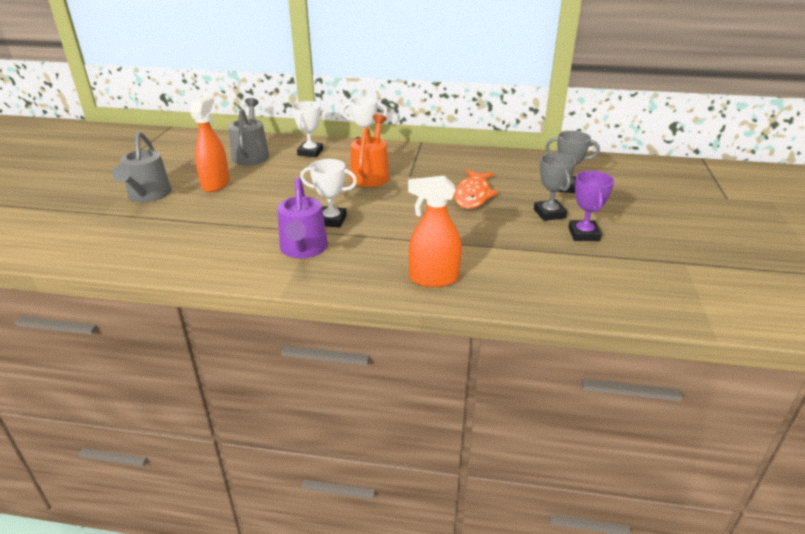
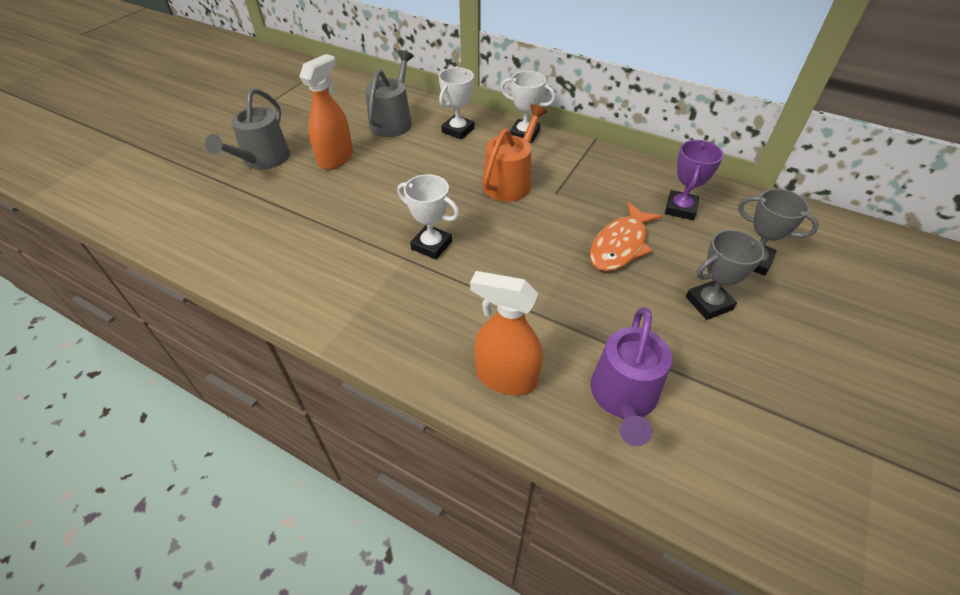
camera: 20 degrees right, 15 degrees up
purple watering can [277,177,328,258] -> purple watering can moved to [591,307,672,446]
grey trophy [534,153,576,221] -> grey trophy turned 60 degrees clockwise [686,230,765,320]
purple trophy [568,171,614,241] -> purple trophy moved to [665,140,724,220]

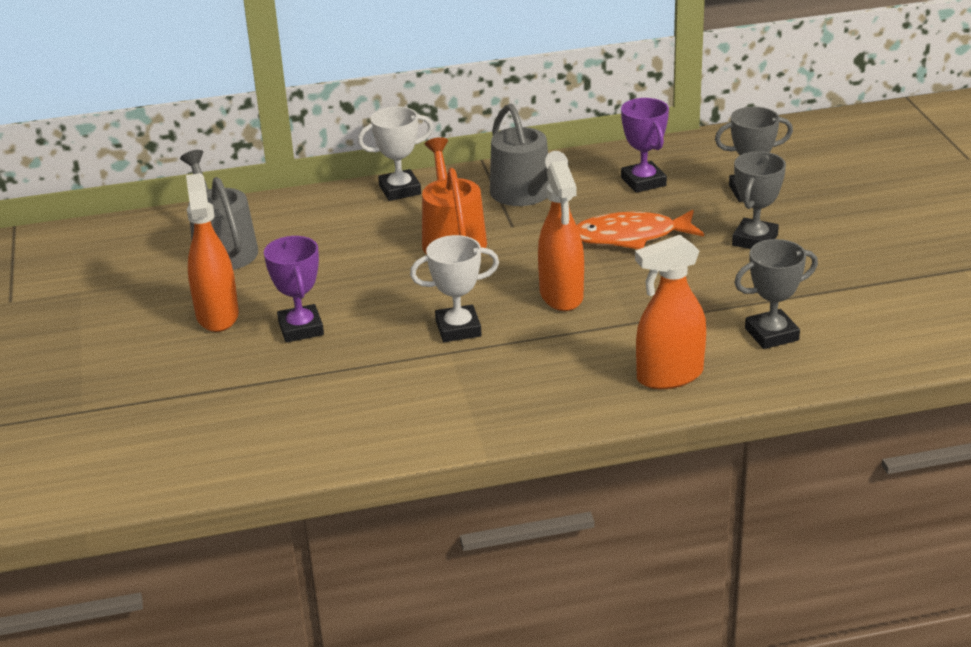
camera: 40 degrees left, 15 degrees down
grey watering can [205,88,290,170] -> grey watering can moved to [490,104,568,206]
white trophy [439,67,474,140] -> none
orange fish [590,202,662,271] -> orange fish turned 90 degrees clockwise [576,210,704,249]
purple watering can [591,307,672,446] -> grey trophy [734,239,818,349]
none -> purple trophy [264,236,324,343]
none -> orange spray bottle [538,161,584,311]

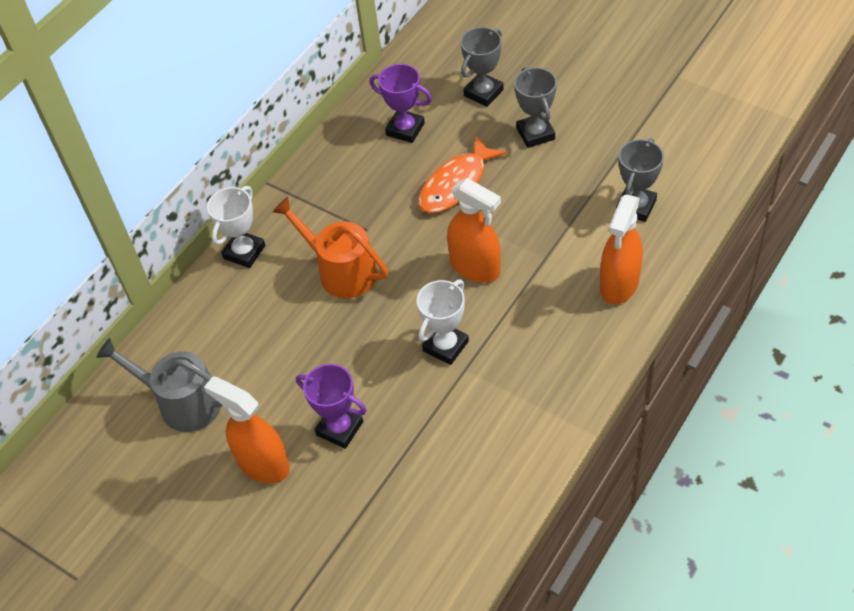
camera: 40 degrees left, 20 degrees up
grey watering can [490,104,568,206] -> none

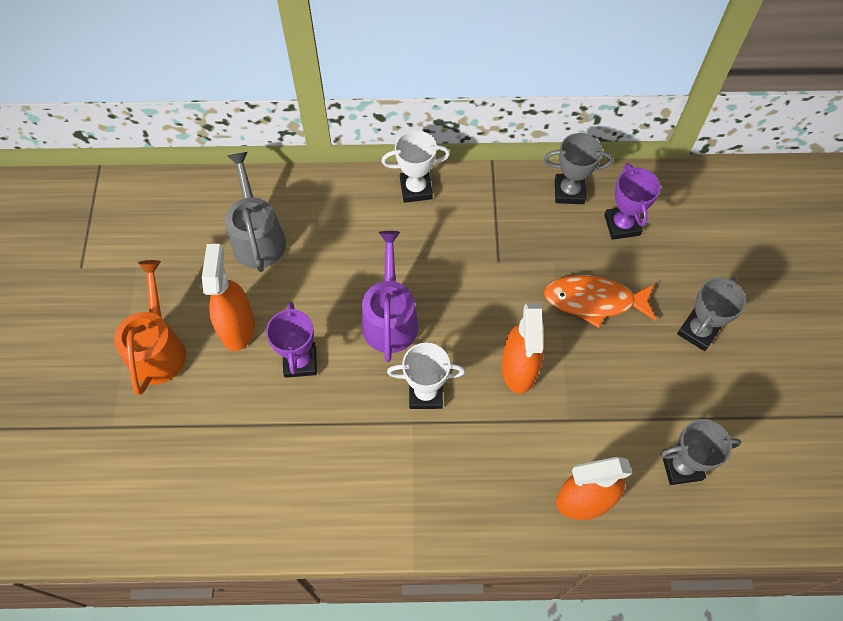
camera: 50 degrees right, 10 degrees up
orange watering can [273,197,388,298] -> orange watering can moved to [114,260,186,395]
grey trophy [461,27,504,107] -> grey trophy moved to [544,133,613,204]
none -> purple watering can [362,231,418,362]

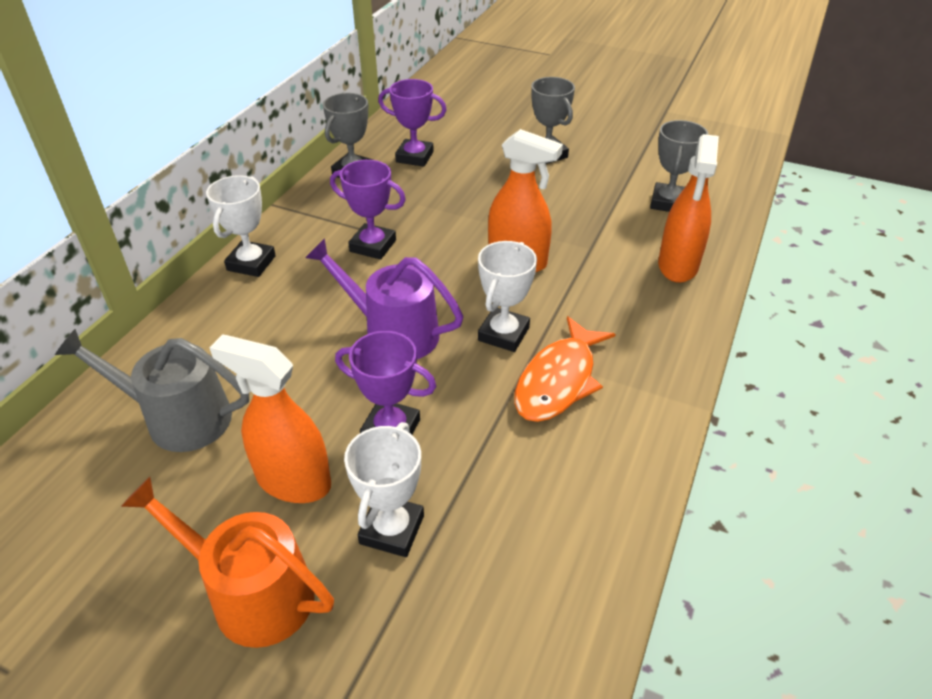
camera: 65 degrees left, 20 degrees down
orange fish [543,275,656,328] -> orange fish moved to [514,316,616,422]
none -> purple trophy [330,160,406,259]
none -> white trophy [344,422,424,557]

